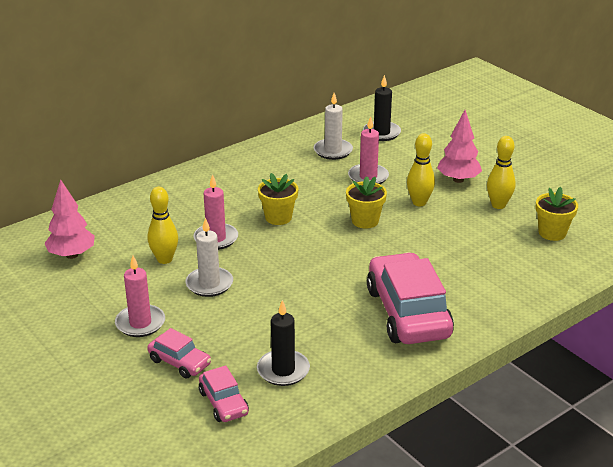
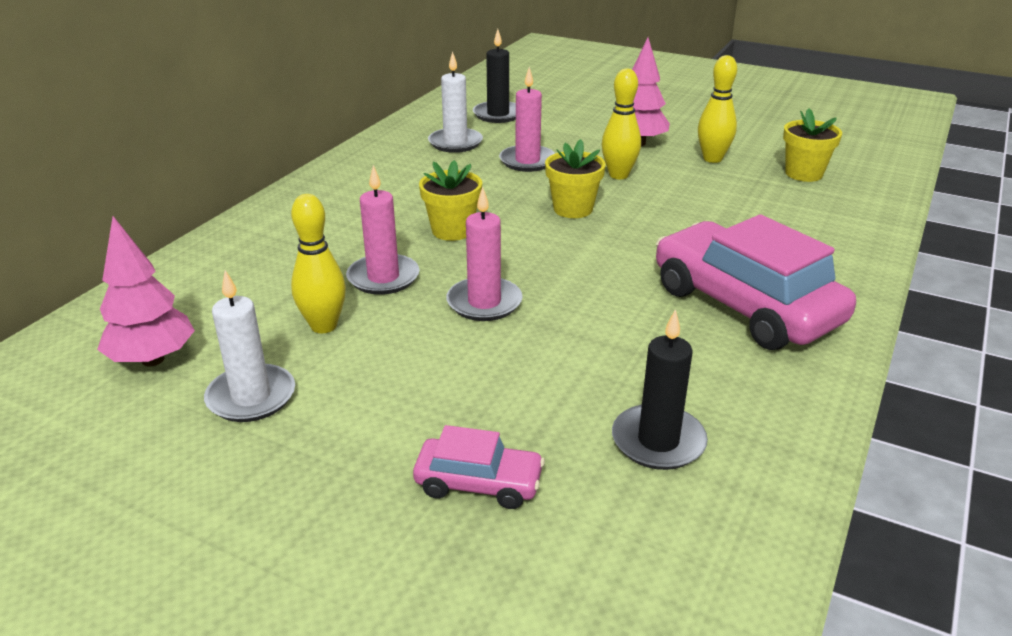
camera: 25 degrees left, 0 degrees up
pink candle [115,256,165,337] -> pink candle moved to [446,187,522,321]
white candle [186,217,233,297] -> white candle moved to [204,270,295,422]
pink car [199,365,249,422] -> none

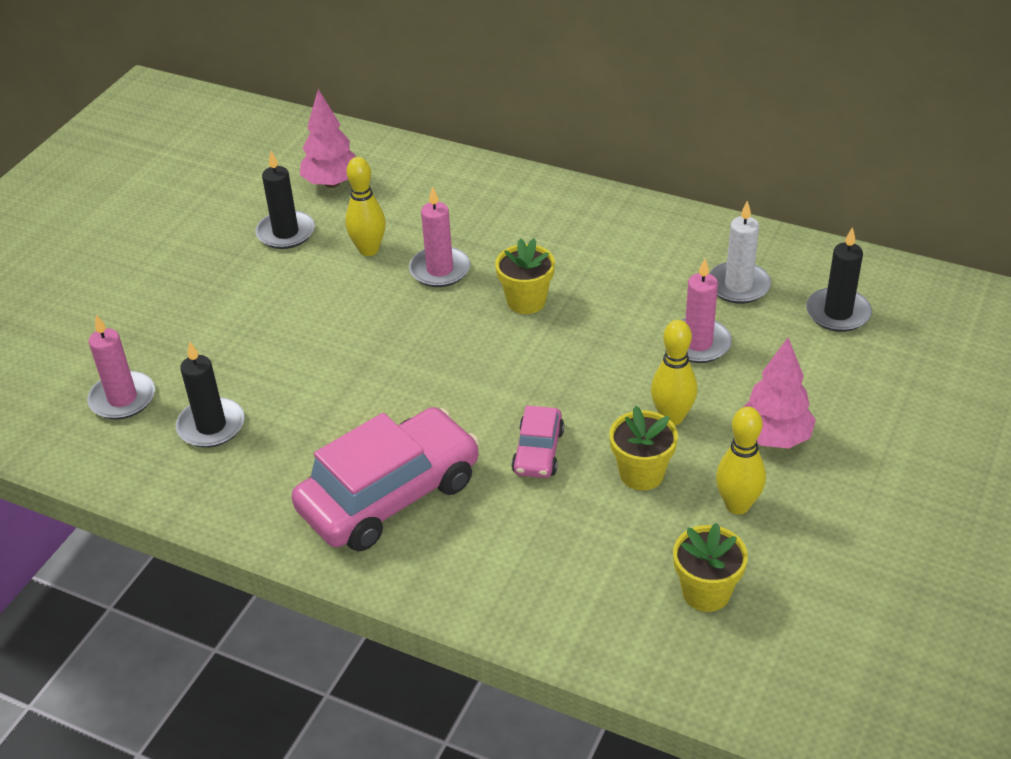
camera: 90 degrees right, 10 degrees up
white candle [204,270,295,422] -> black candle [255,151,315,249]
pink car [413,425,545,509] -> pink car moved to [512,406,564,478]
pink candle [446,187,522,321] -> pink candle moved to [87,315,155,420]
yellow flower pot [545,139,606,218] -> yellow flower pot moved to [609,406,678,490]

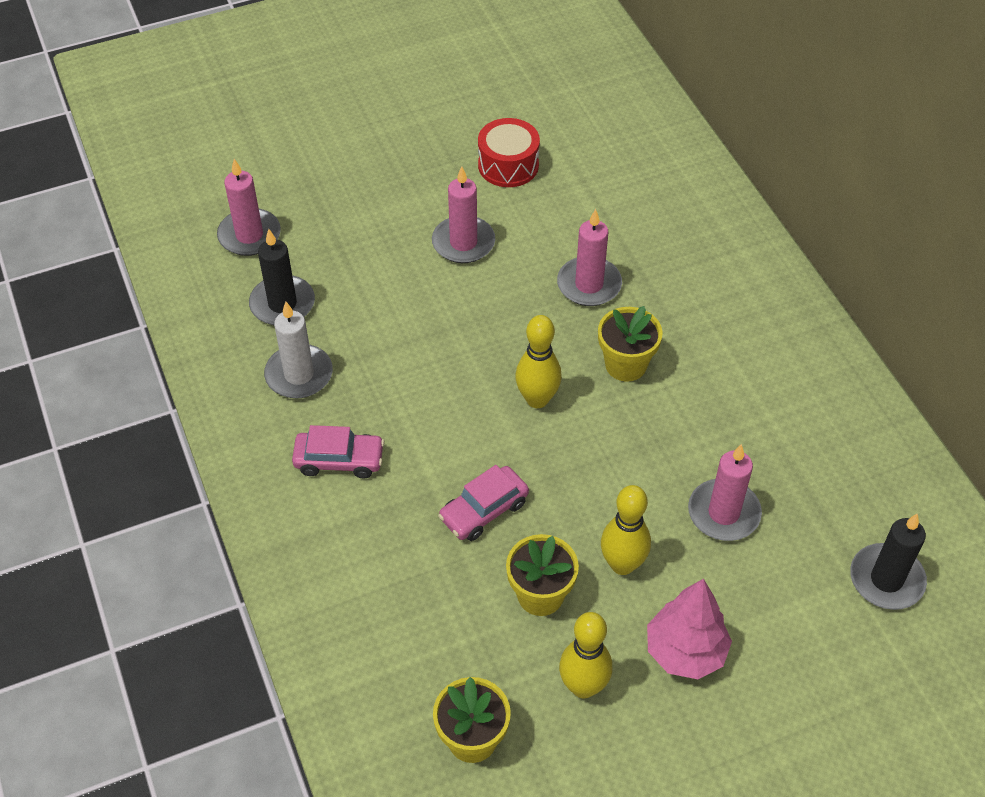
camera: 40 degrees right, 10 degrees up
black candle [255,151,315,249] -> red drum [478,118,540,187]
pink car [291,407,480,551] -> pink car [292,425,385,479], size x0.49
pink tree [300,89,356,188] -> none
yellow bowling pin [345,157,386,256] -> yellow bowling pin moved to [515,315,562,408]
white candle [709,201,771,304] -> white candle moved to [264,302,333,398]
none -> pink candle [432,167,495,263]

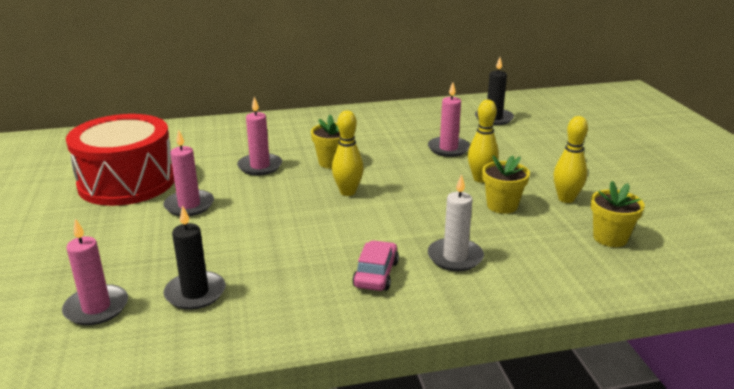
camera: 80 degrees left, 25 degrees down
white candle [264,302,333,398] -> white candle moved to [428,174,484,271]
pink car [438,465,529,541] -> none
red drum [478,118,540,187] -> red drum [66,114,174,206], size x2.01
pink tree [647,579,732,679] -> none

